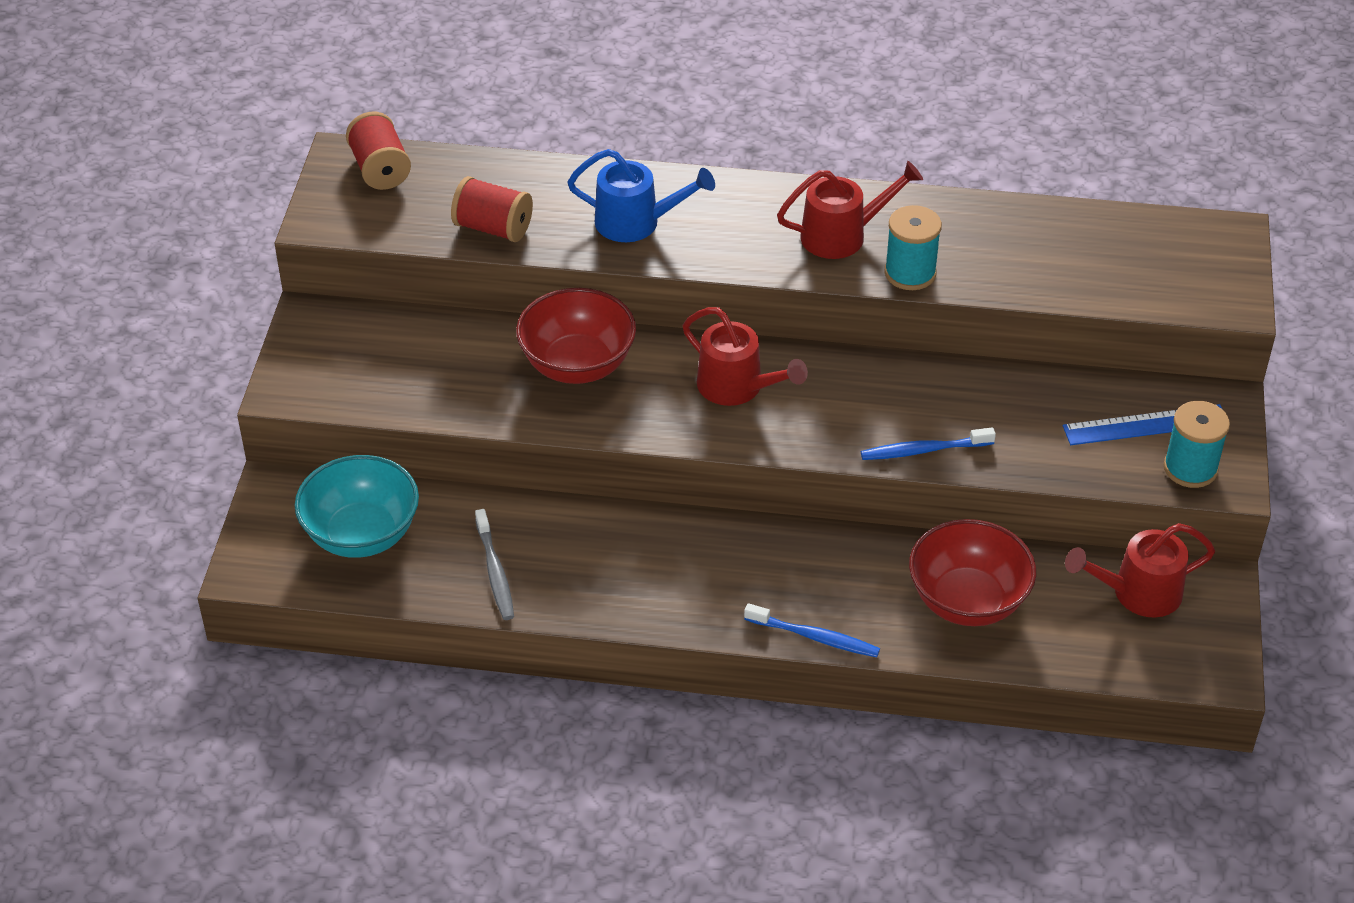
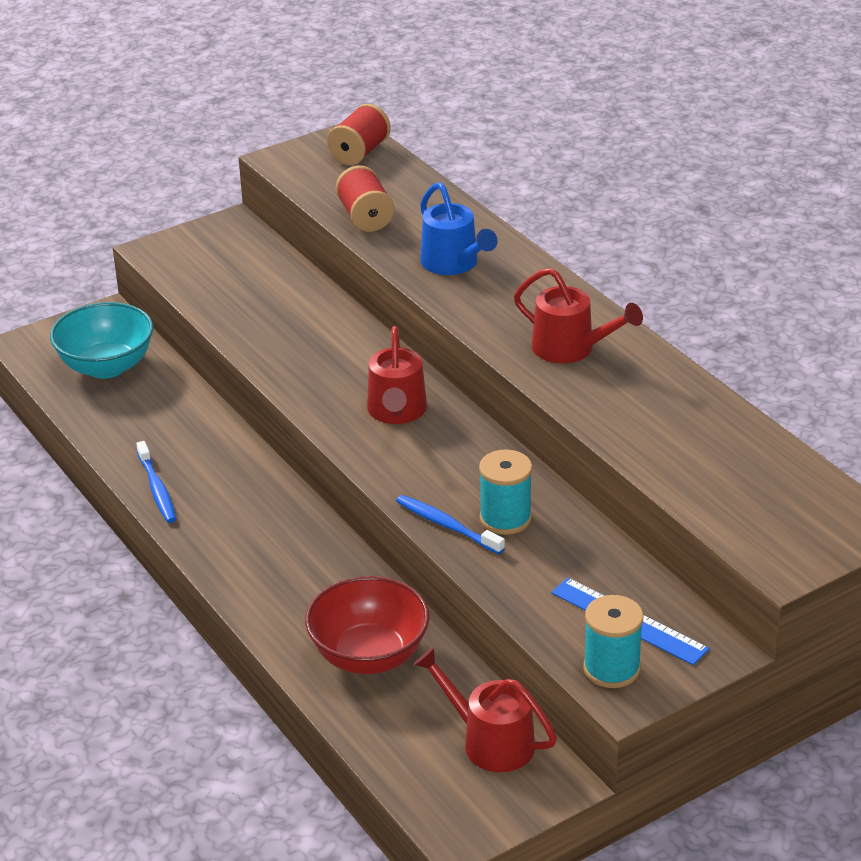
camera: 50 degrees right, 10 degrees down
grey toothbrush [475,509,514,620] -> none
red bowl [516,288,636,384] -> none
blue toothbrush [744,603,880,657] -> blue toothbrush moved to [136,441,176,523]
turquoise spool [884,205,942,290] -> turquoise spool moved to [479,449,532,535]

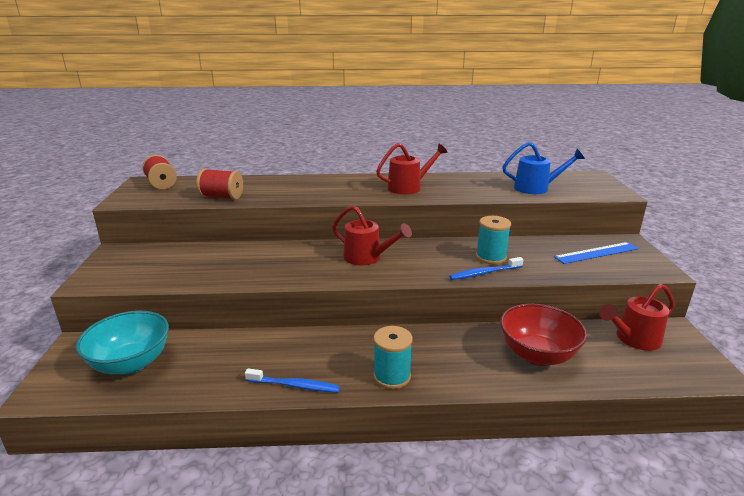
camera: 60 degrees left, 10 degrees down
blue watering can [420,182,498,275] -> blue watering can moved to [502,142,585,194]
turquoise spool [583,595,643,688] -> turquoise spool moved to [373,326,413,389]

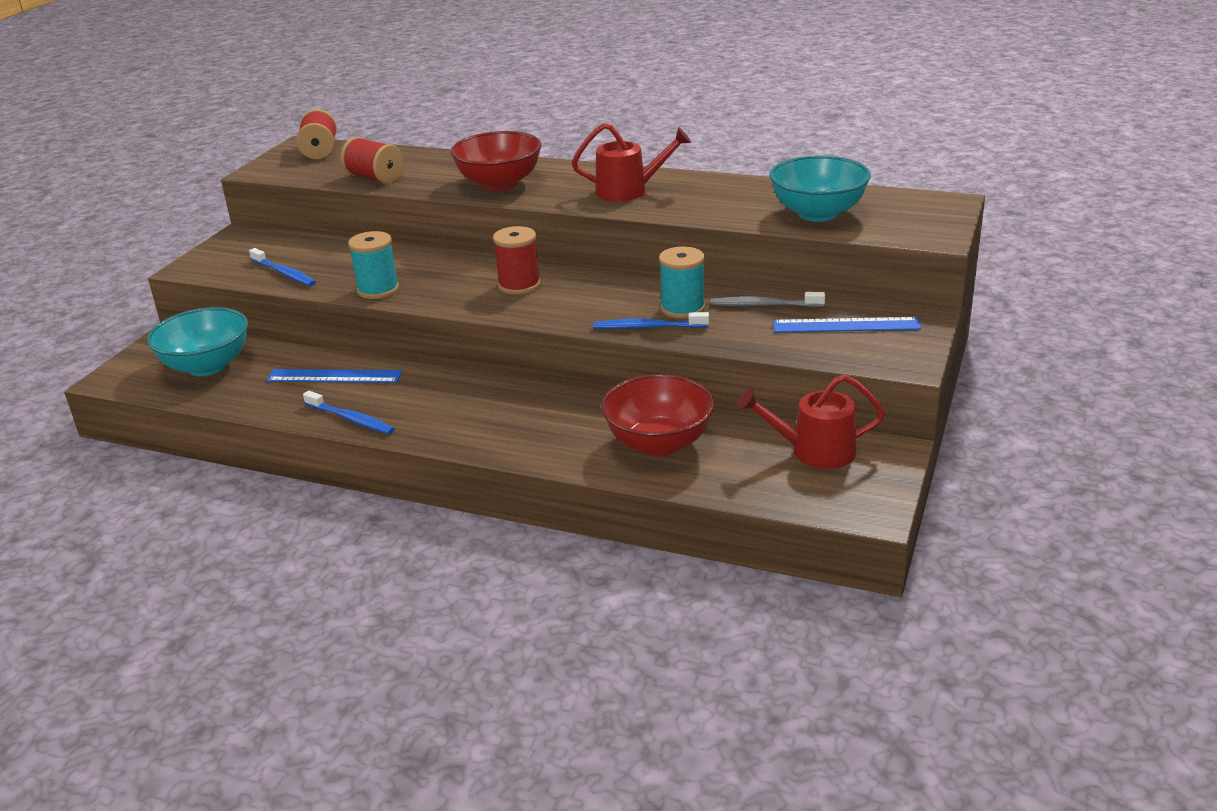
camera: 25 degrees right, 5 degrees up
red watering can [332,205,412,265] -> red spool [493,226,540,295]
turquoise spool [373,326,413,389] -> turquoise spool moved to [348,231,399,299]
blue watering can [502,142,585,194] -> turquoise bowl [769,155,871,222]
none -> blue toothbrush [249,248,316,286]
none -> blue ruler [266,369,403,383]
none -> red bowl [450,131,542,191]
none -> grey toothbrush [711,292,825,307]

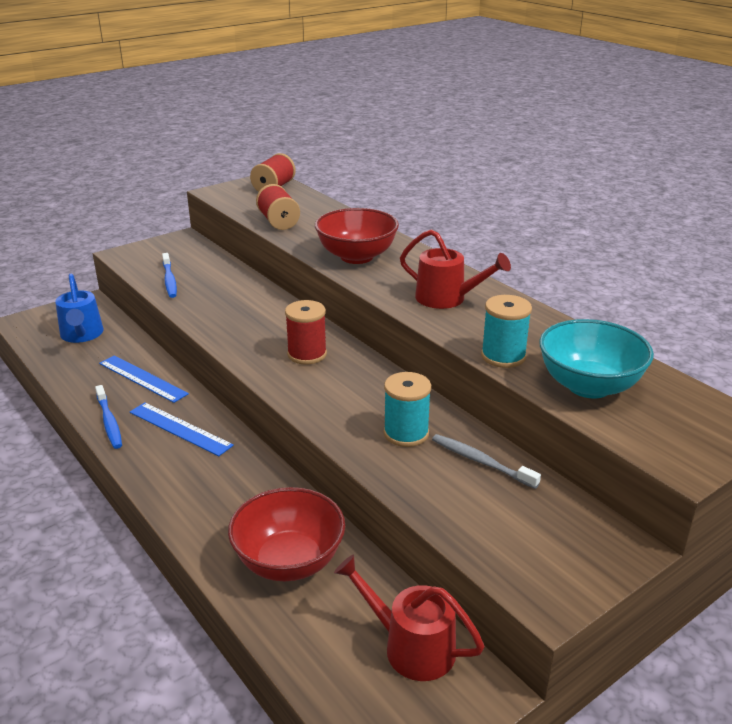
camera: 30 degrees right, 0 degrees up
turquoise bowl [147,307,248,376] -> blue watering can [55,274,104,343]
turquoise spool [348,231,399,299] -> turquoise spool moved to [481,295,532,368]
blue toothbrush [593,312,709,329] -> none
blue ruler [773,317,921,333] -> blue ruler moved to [130,402,234,456]

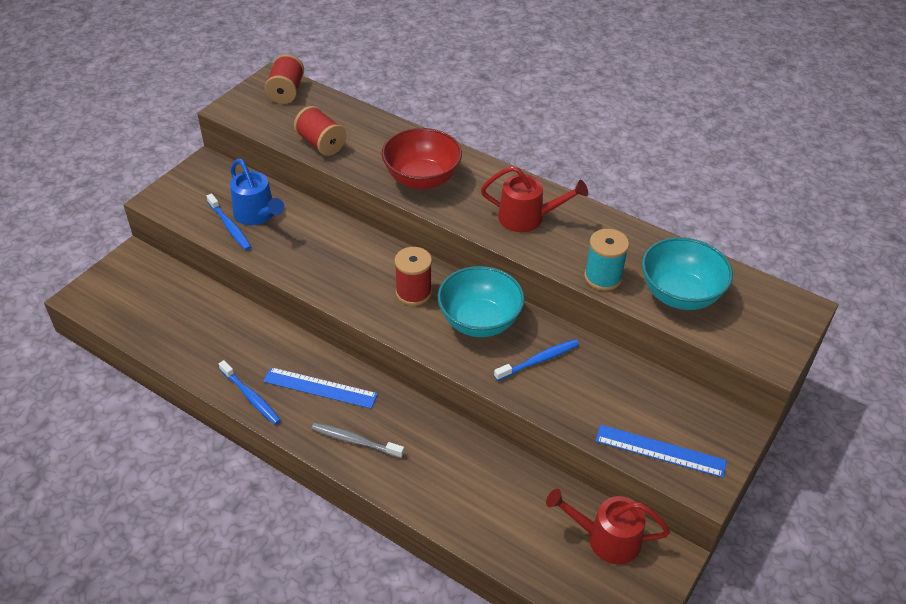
camera: 20 degrees left, 15 degrees up
blue watering can [55,274,104,343] -> blue watering can moved to [230,159,284,225]
blue ruler [99,355,189,403] -> blue ruler moved to [595,425,727,478]
red bowl [228,487,345,581] -> none
turquoise spool [384,372,431,447] -> blue toothbrush [494,339,580,381]
grey toothbrush [432,434,541,489] -> grey toothbrush moved to [311,423,404,458]
none -> turquoise bowl [438,266,525,337]

